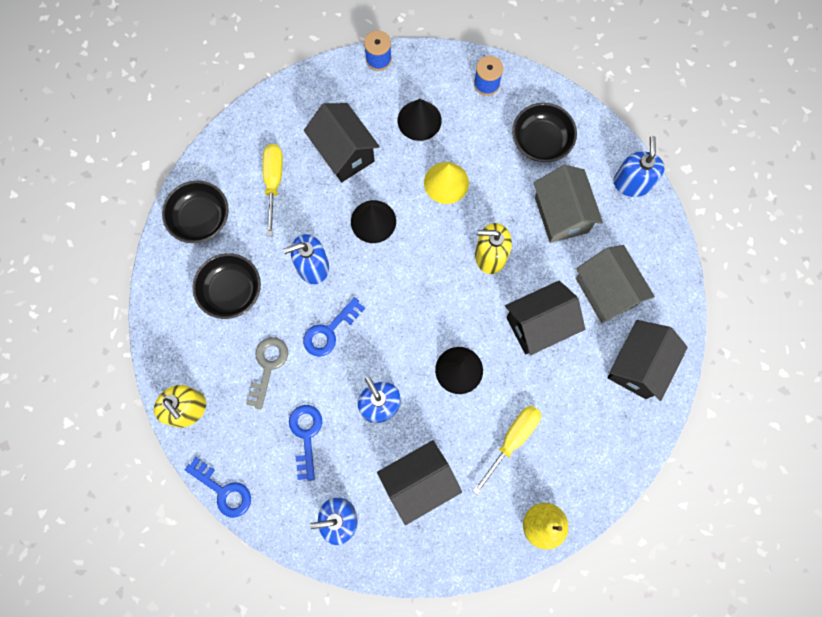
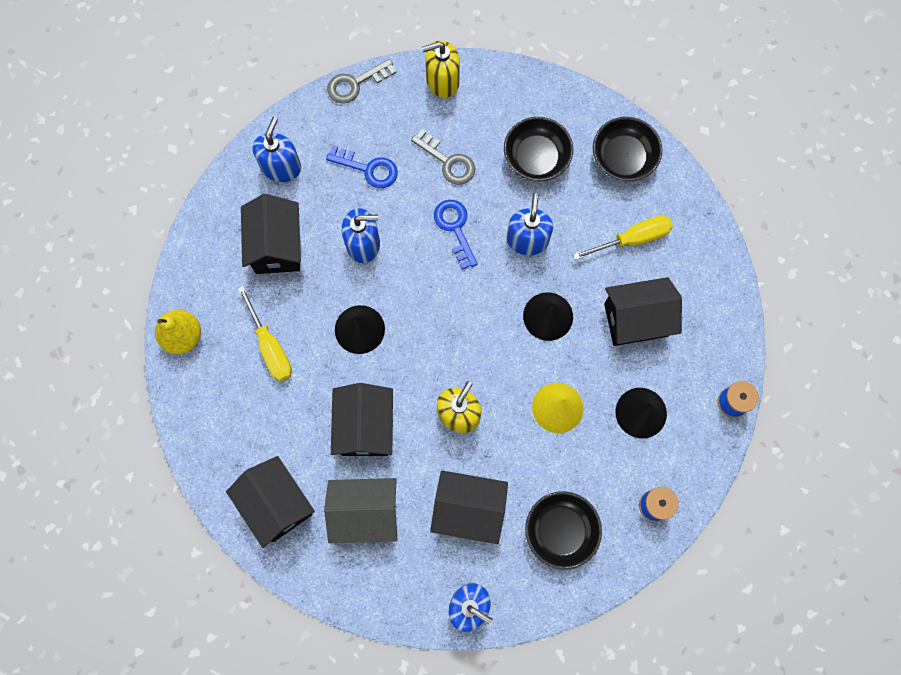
camera: 115 degrees right, 0 degrees up
blue key [185,457,251,518] -> grey key [327,59,396,104]
yellow screwdriver [263,144,283,236] -> yellow screwdriver turned 45 degrees counterclockwise [573,215,673,260]
grey house [534,165,603,243] -> black house [430,470,508,544]

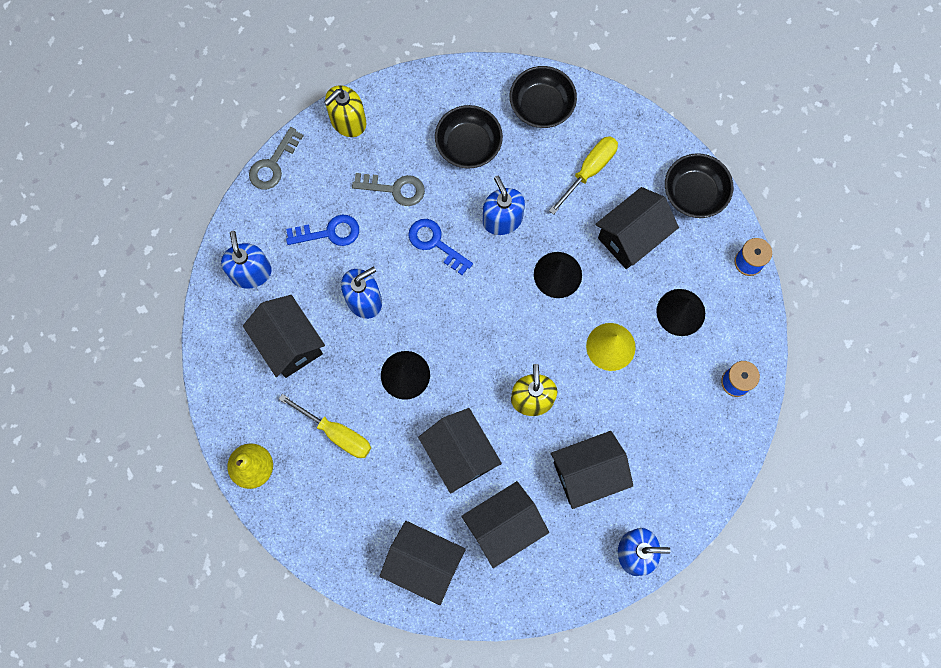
camera: 30 degrees left, 0 degrees up
grey house [324,478,398,543] -> black house [461,481,549,568]
black bowl [525,491,602,570] -> black bowl moved to [665,153,733,218]

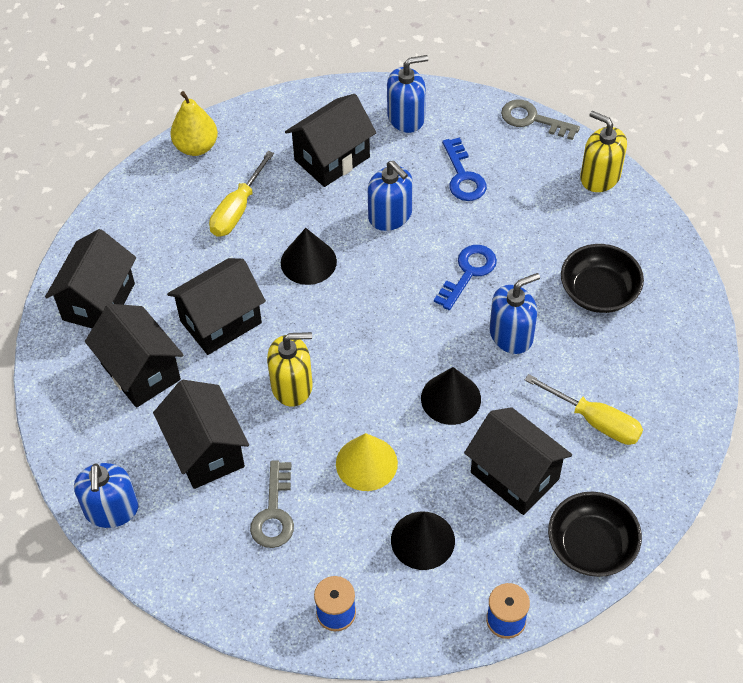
camera: 85 degrees right, 20 degrees down
grey key [352,173,425,206] -> grey key moved to [250,460,294,548]
black bowl [510,66,577,128] -> none

